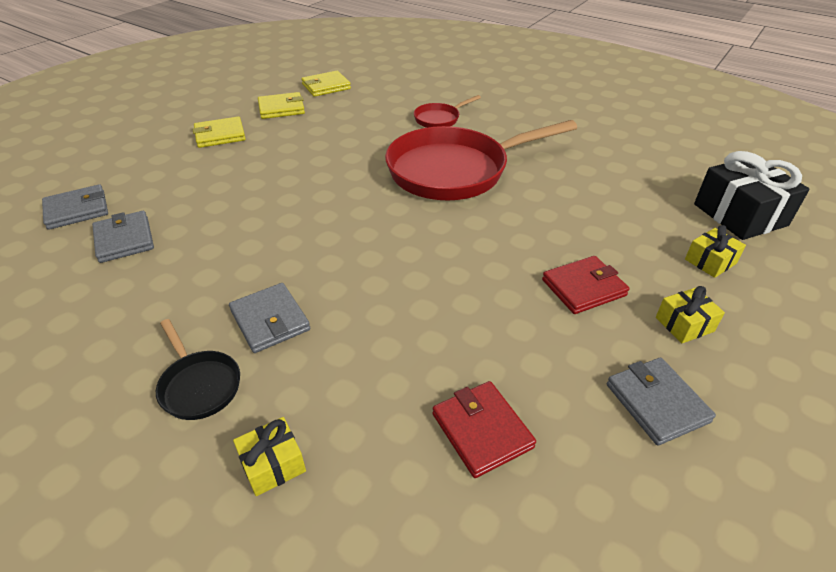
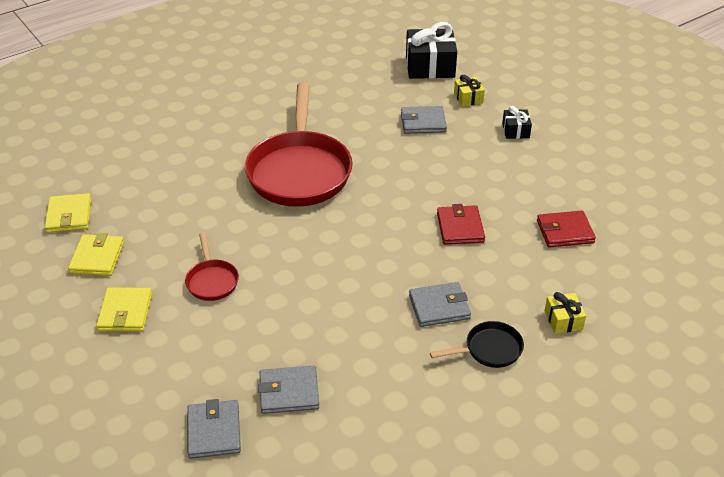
camera: 70 degrees left, 0 degrees up
red pan [414,95,481,128] -> red pan moved to [185,233,239,301]
red wallet [542,256,629,314] -> red wallet moved to [437,204,485,245]
grey wallet [607,358,716,446] -> grey wallet moved to [401,106,447,134]
yellow gift [656,286,725,343] -> black gift [502,106,532,139]

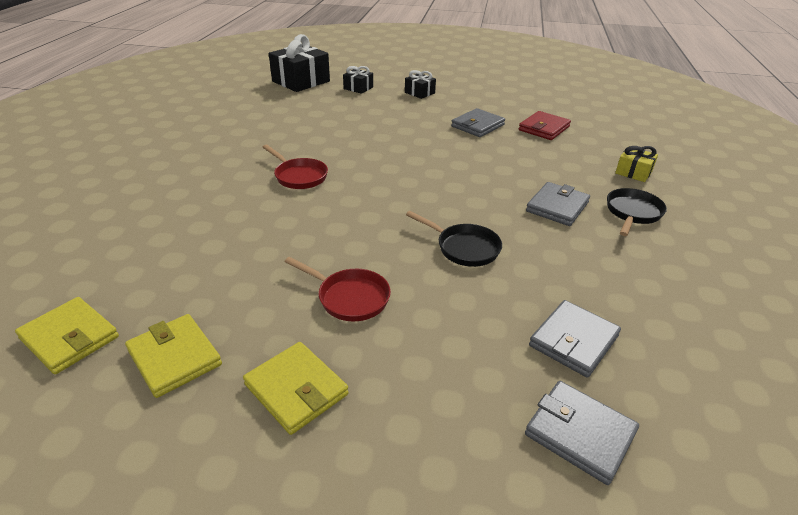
camera: 45 degrees left, 5 degrees down
red pan [245,82,353,207] -> red pan [263,145,328,189], size x0.44
grey wallet [401,106,447,134] -> grey wallet moved to [451,108,505,137]
red wallet [437,204,485,245] -> none
yellow gift [454,75,485,107] -> black gift [343,66,373,94]
none -> black pan [406,211,502,267]

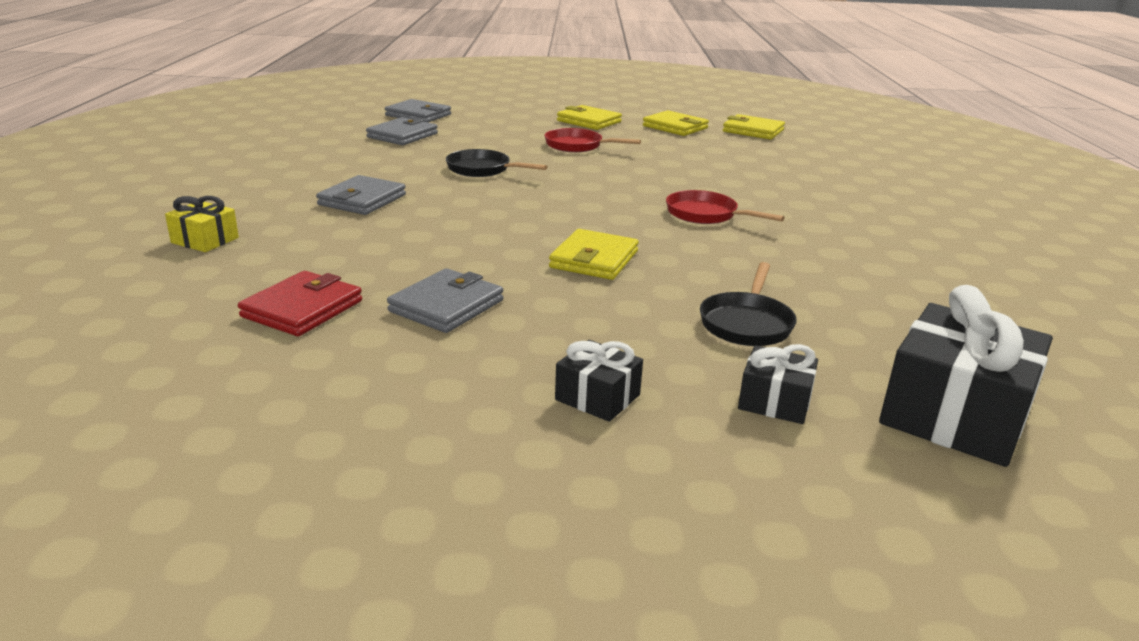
camera: 170 degrees right, 10 degrees down
black pan [607,188,667,236] -> black pan moved to [700,262,797,346]
none -> yellow wallet [549,229,639,280]

